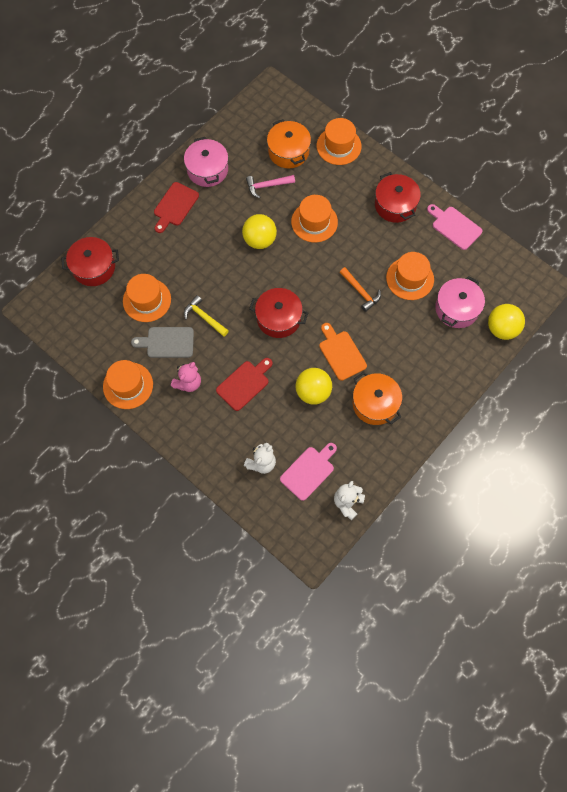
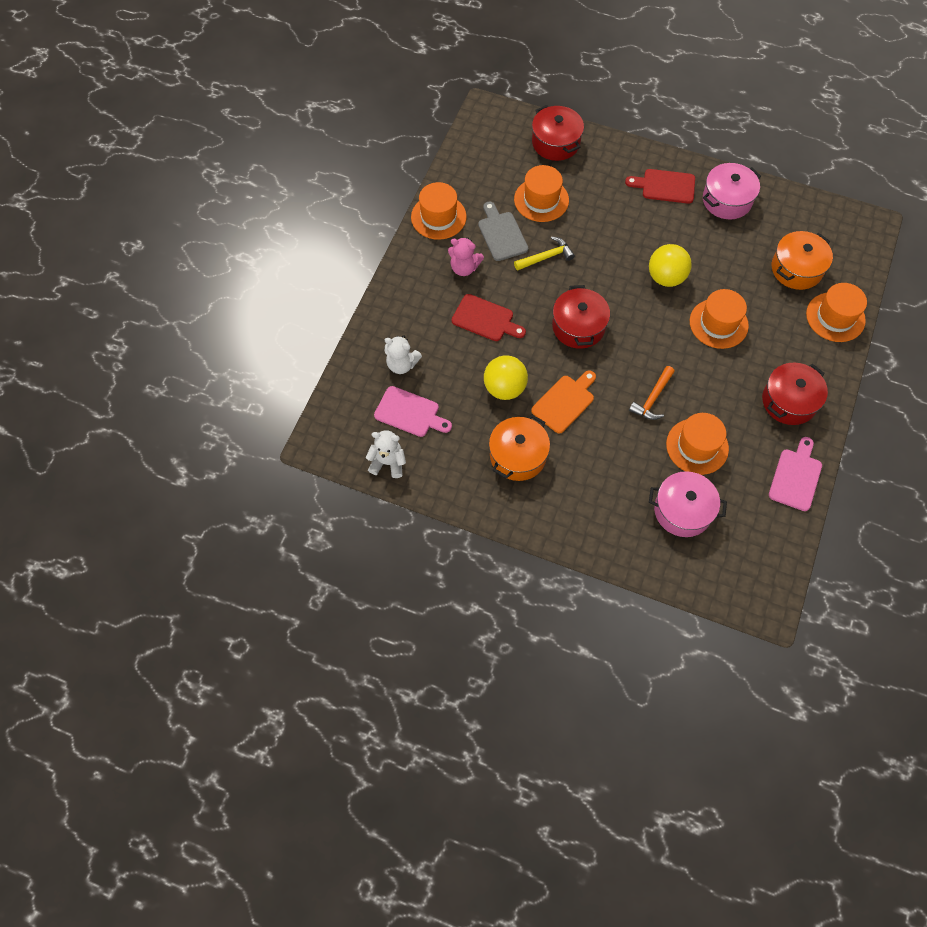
camera: 70 degrees right, 5 degrees down
yellow hammer [184,295,229,336] -> yellow hammer turned 45 degrees clockwise [514,236,575,271]
pink hammer [246,175,295,198] -> none
yellow ball [488,304,525,340] -> none

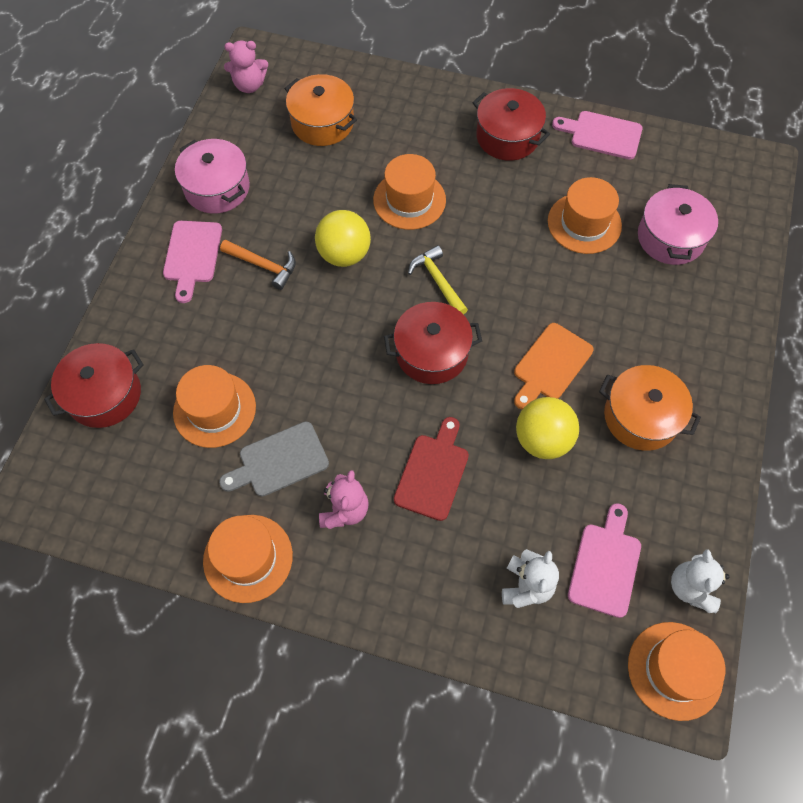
camera: 95 degrees left, 0 degrees up
yellow hammer [514,236,575,271] -> yellow hammer moved to [408,245,468,315]
orange cutting board [531,370,596,434] -> orange cutting board turned 90 degrees counterclockwise [514,323,594,410]
red cutting board [625,169,695,204] -> pink cutting board [163,221,222,303]
orange hammer [629,366,675,420] -> orange hammer moved to [220,240,296,290]
orange hat [806,283,867,342] -> orange hat moved to [628,622,725,721]
none -> pink teddy bear [224,40,268,93]

